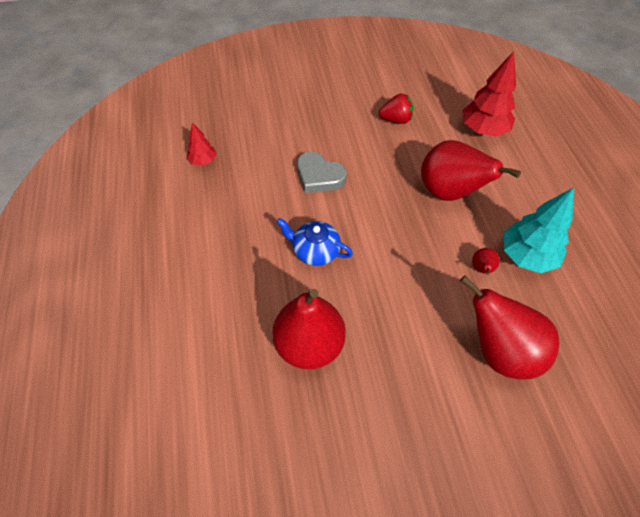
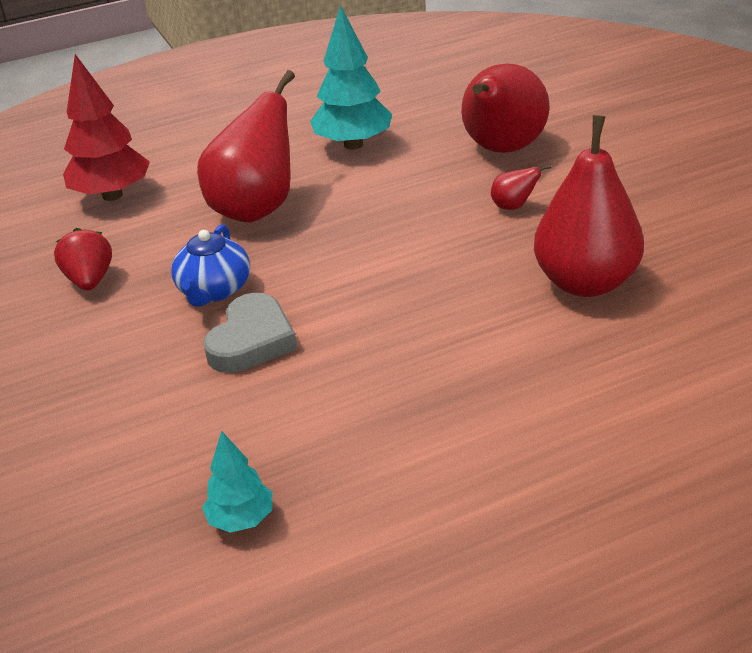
camera: 100 degrees left, 20 degrees down
red tree [187,122,217,166] -> turquoise tree [202,431,272,533]
blue teapot [277,218,353,266] -> blue teapot moved to [171,224,250,307]
red pear [472,248,500,275] -> red pear moved to [491,164,552,210]

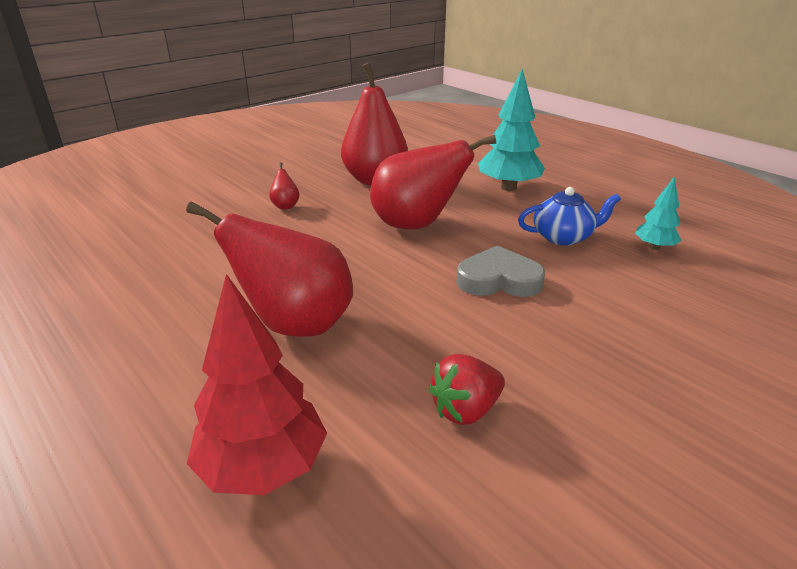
camera: 110 degrees left, 5 degrees down
blue teapot [171,224,250,307] -> blue teapot moved to [518,187,621,246]
turquoise tree [310,5,392,150] -> turquoise tree moved to [478,69,545,191]
red pear [461,64,550,153] -> red pear moved to [370,135,496,229]

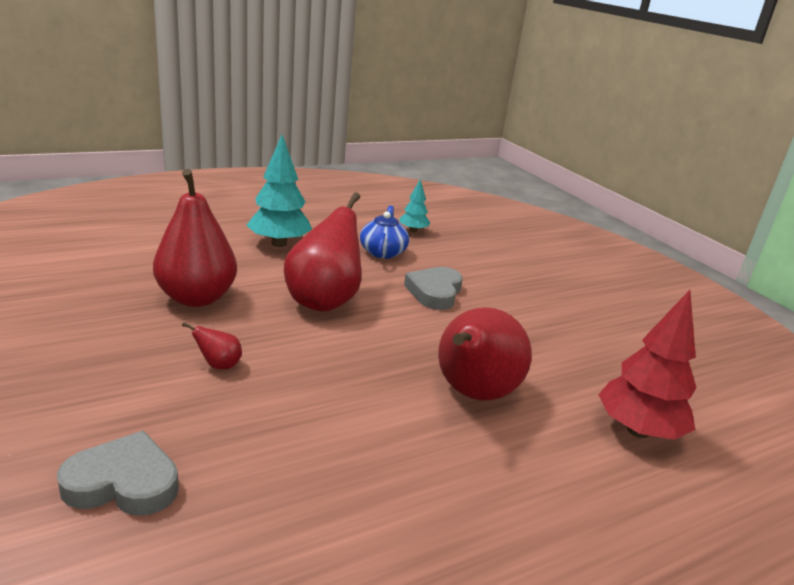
camera: 80 degrees left, 5 degrees down
red strawberry [429,354,505,425] -> none
none -> grey heart [57,431,179,516]

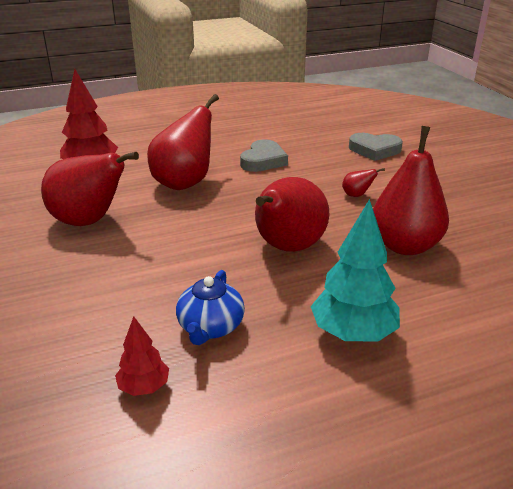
camera: 170 degrees left, 5 degrees up
turquoise tree [399,179,430,233] -> red tree [115,316,169,396]
grey heart [404,267,463,310] -> grey heart moved to [240,139,288,172]
none -> red pear [41,152,139,226]

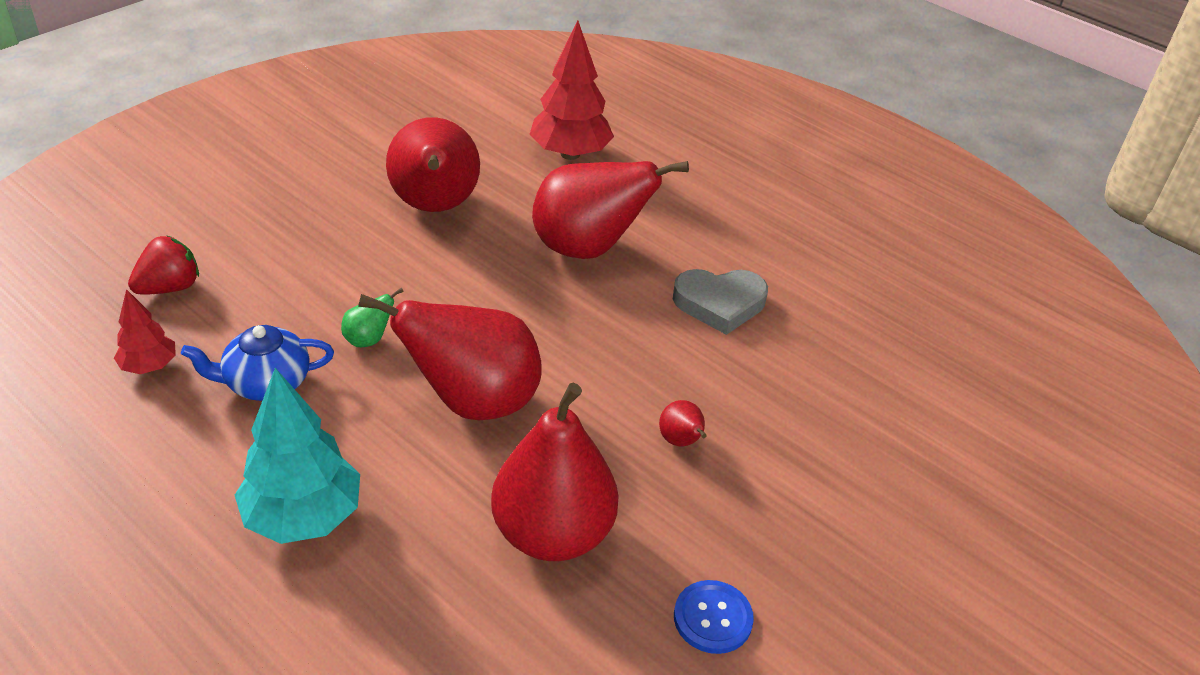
camera: 60 degrees right, 10 degrees up
grey heart [349,133,403,161] -> none
none -> red strawberry [128,235,199,295]
none -> green pear [341,288,404,347]
none -> blue button [674,580,754,654]

